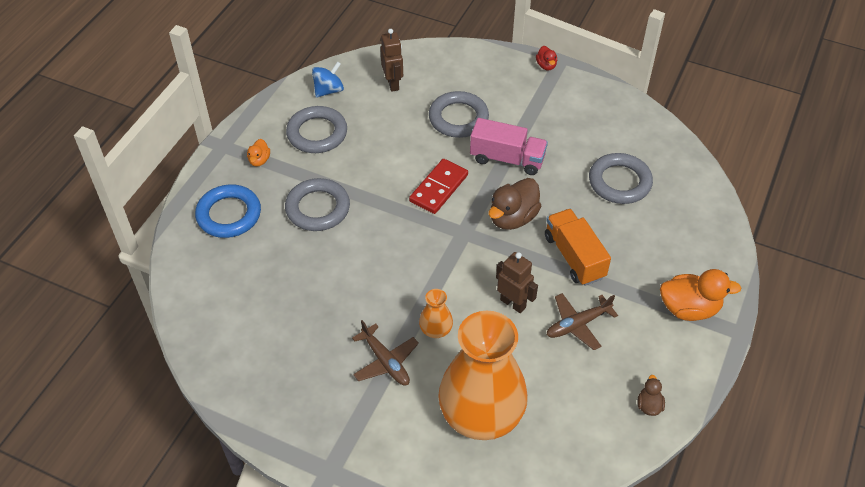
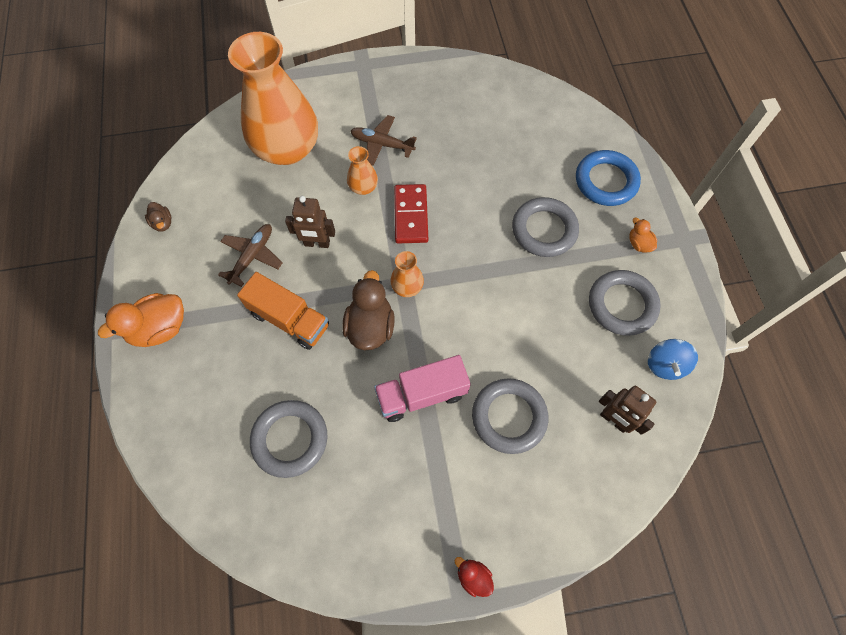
camera: 145 degrees right, 15 degrees up
red domino [409,159,468,214] -> red domino moved to [394,184,428,243]
none -> orange vase [390,251,424,297]

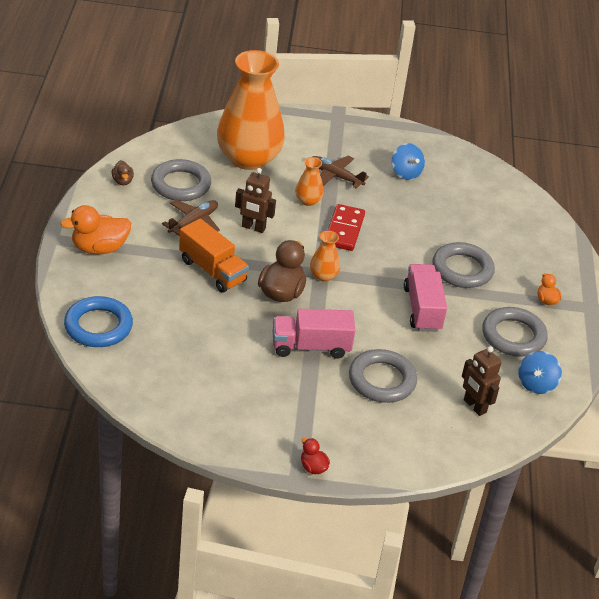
camera: 10 degrees right, 25 degrees down
grey ring [250,400,327,478] -> grey ring moved to [151,159,211,201]
blue ring [576,150,641,206] -> blue ring moved to [64,296,133,347]
none -> blue spinning top [392,143,425,180]
none -> pink truck [404,264,447,332]

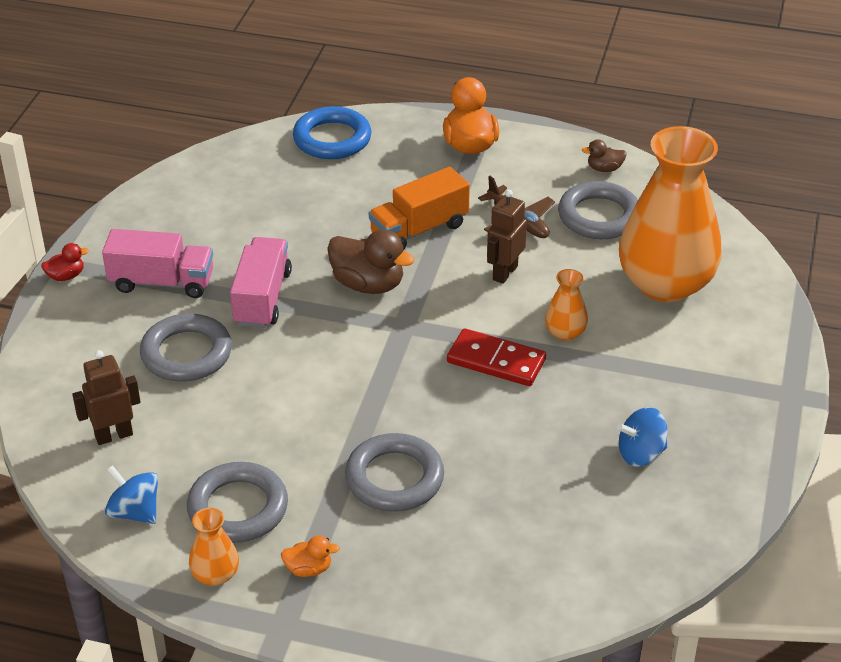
camera: 105 degrees right, 0 degrees up
orange vase [310,231,340,282] -> orange vase moved to [189,508,239,586]
brown plane [313,156,369,189] -> none
pink truck [404,264,447,332] -> pink truck moved to [102,229,213,298]

